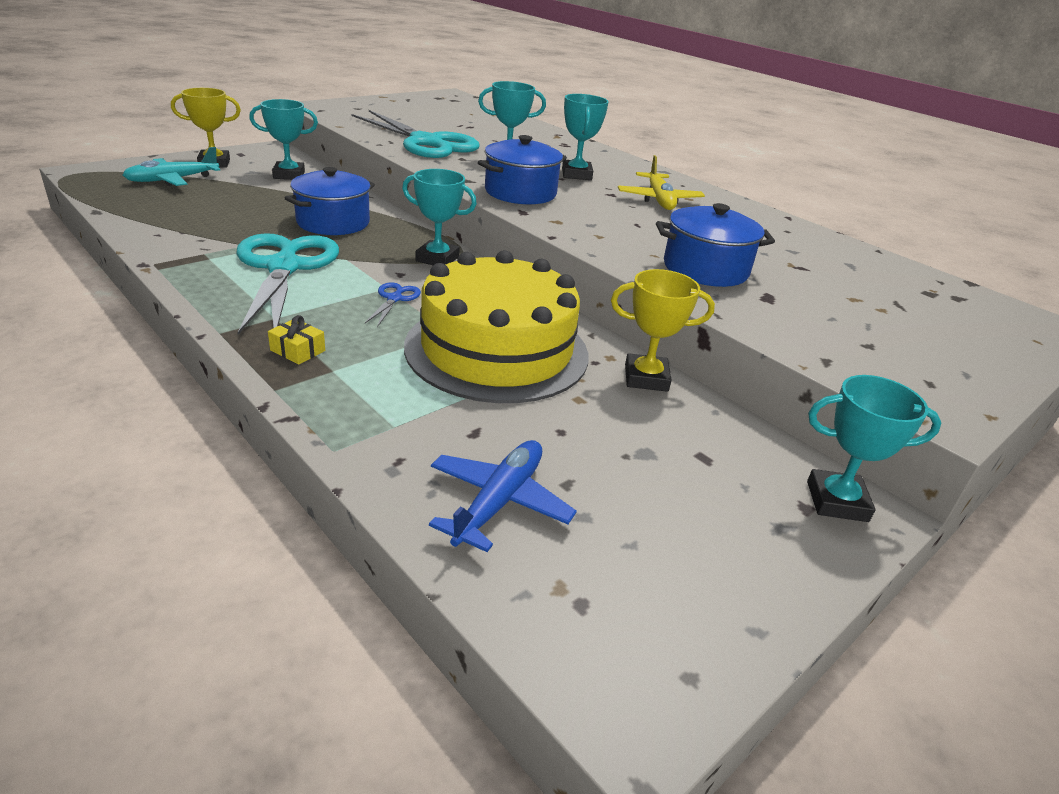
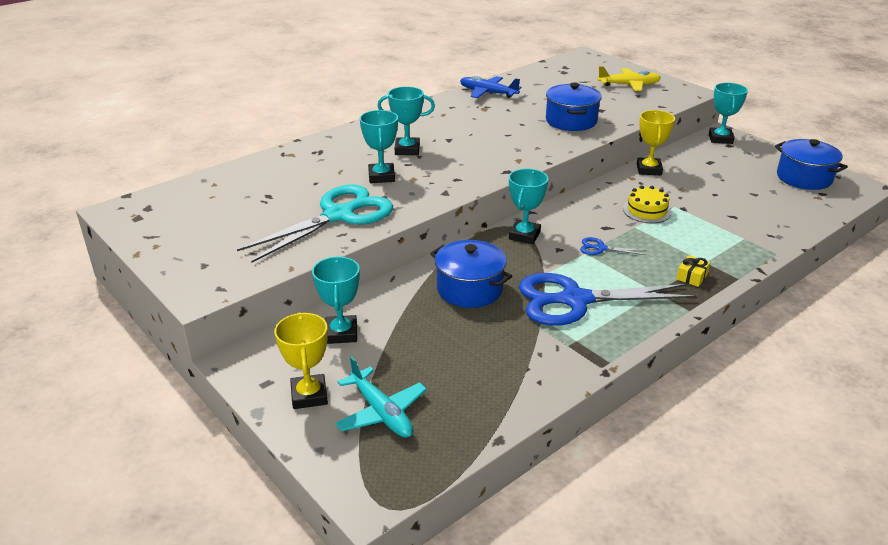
camera: 85 degrees left, 0 degrees up
turquoise scissors [236,233,339,335] -> blue scissors [519,273,696,326]
yellow cake [404,250,588,403] -> yellow cake [623,185,671,223], size x0.42
blue plane [429,440,577,552] -> blue plane moved to [460,76,522,98]
blue pot [478,135,567,204] -> blue pot moved to [775,139,848,190]
yellow plane [618,155,705,210] -> yellow plane moved to [597,66,661,91]

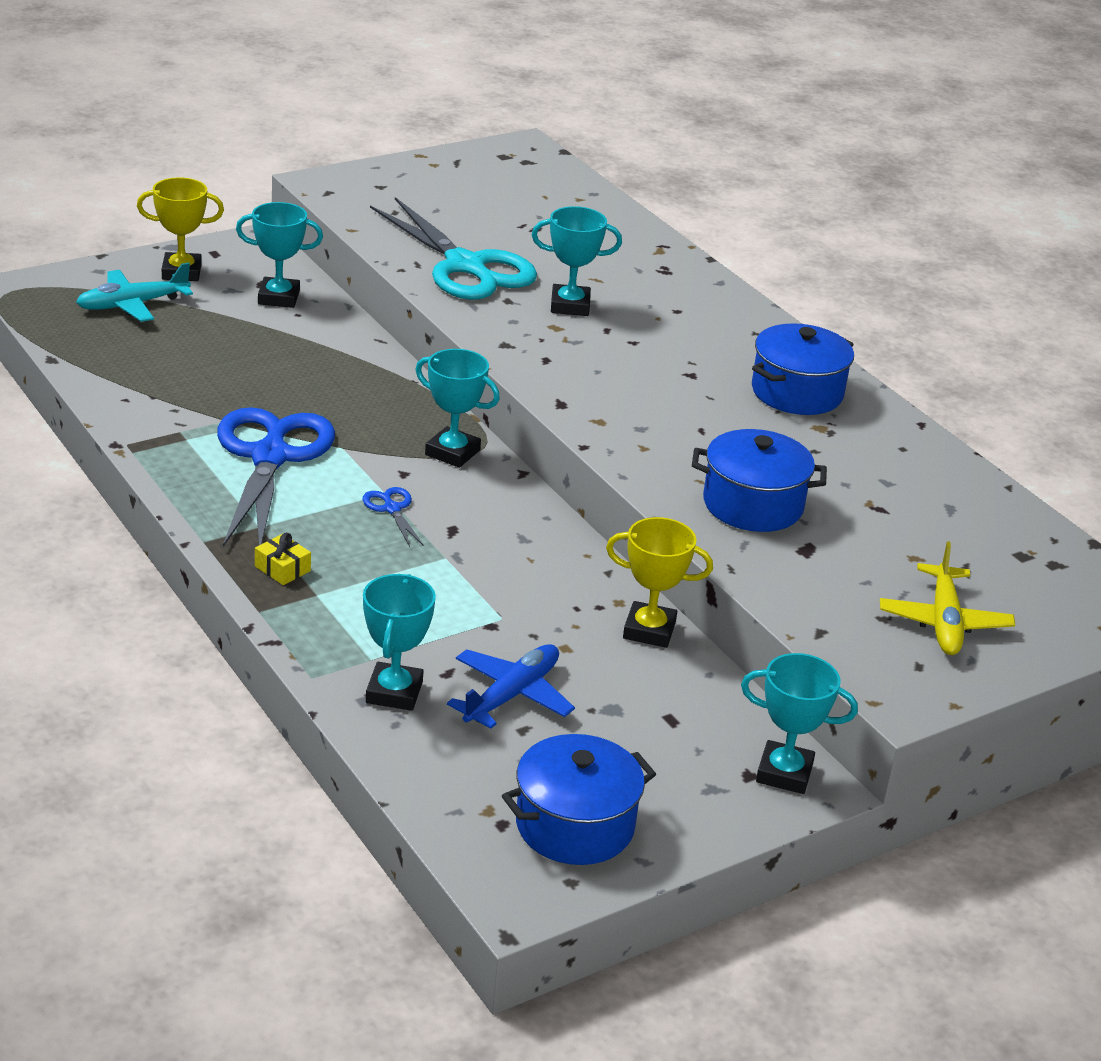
camera: 95 degrees right, 0 degrees up
turquoise trophy [377,86,435,155] -> turquoise trophy moved to [363,574,436,711]
blue pot [430,240,512,308] -> blue pot moved to [752,323,854,415]
blue plane [460,76,522,98] -> blue plane moved to [447,644,575,729]
blue scissors [580,237,645,255] -> blue scissors turned 45 degrees counterclockwise [362,487,424,547]
yellow cake [623,185,671,223] -> none

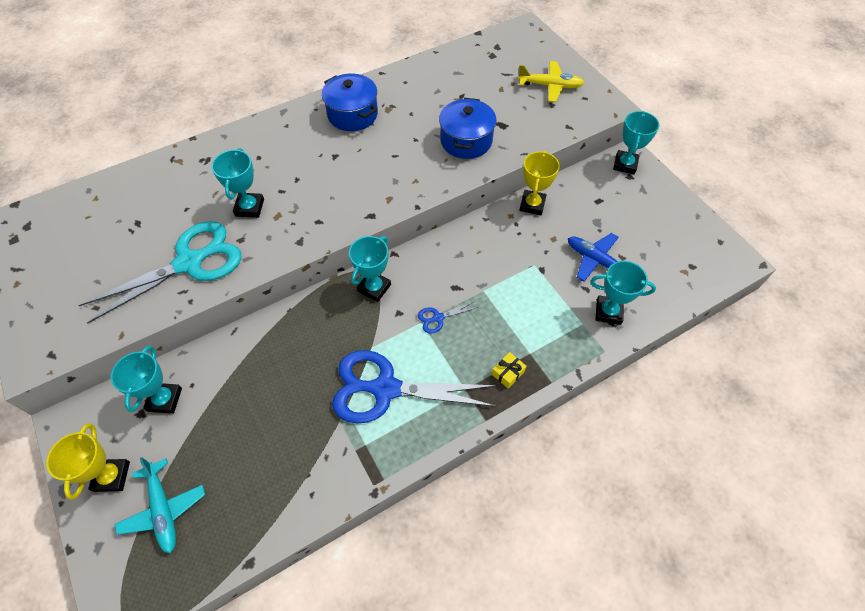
camera: 85 degrees left, 25 degrees up
blue pot [502,734,656,865] -> none

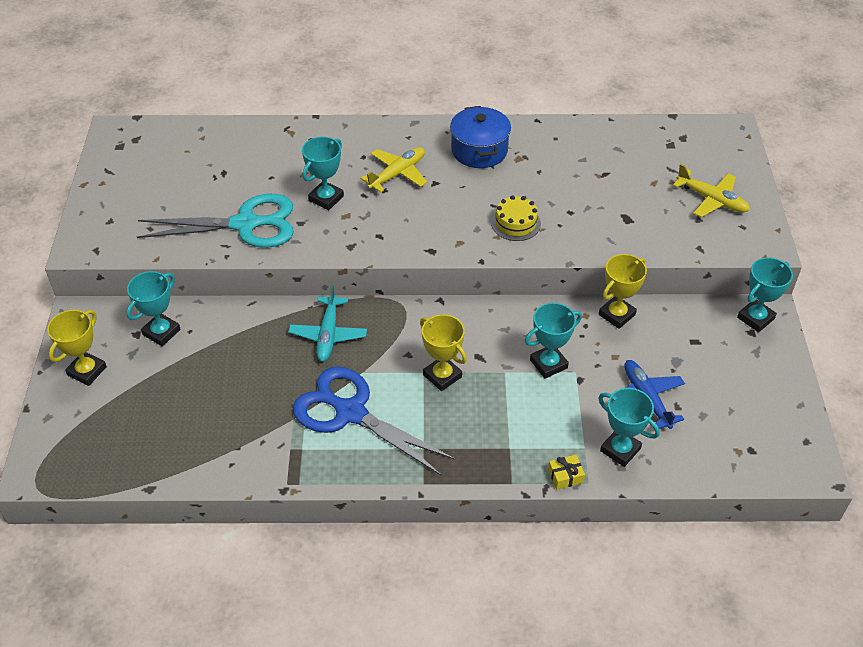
camera: 30 degrees right, 10 degrees down
turquoise plane [114,457,205,553] -> turquoise plane moved to [288,284,367,362]
turquoise trophy [349,236,391,302] -> turquoise trophy moved to [525,303,582,379]
blue scissors [418,301,479,333] -> yellow trophy [420,314,467,391]
blue pot [439,98,496,159] -> none
yellow gift [492,352,526,388] -> yellow gift moved to [548,455,585,490]
none -> yellow plane [360,147,427,192]
none -> yellow cake [491,195,541,241]

